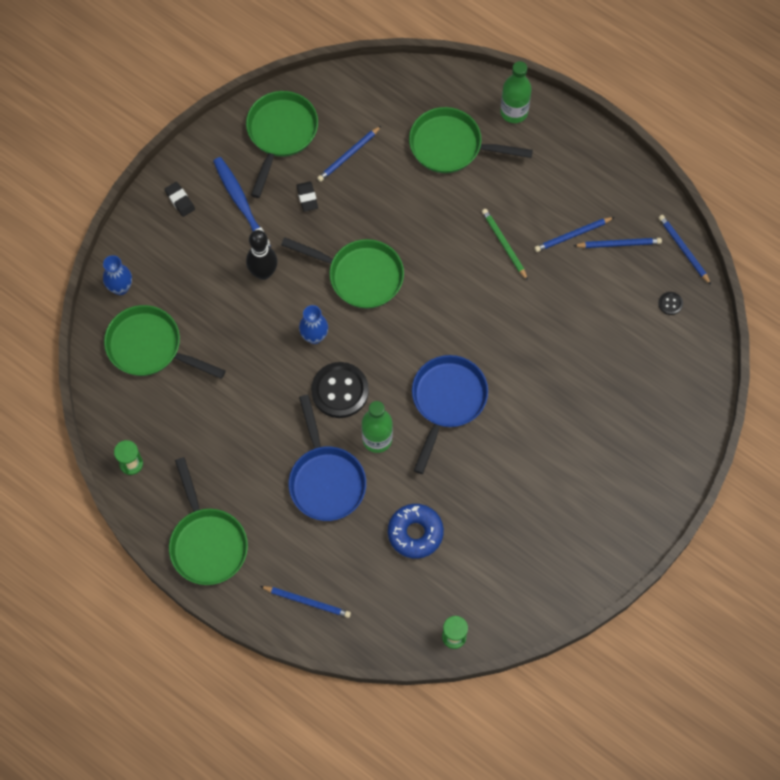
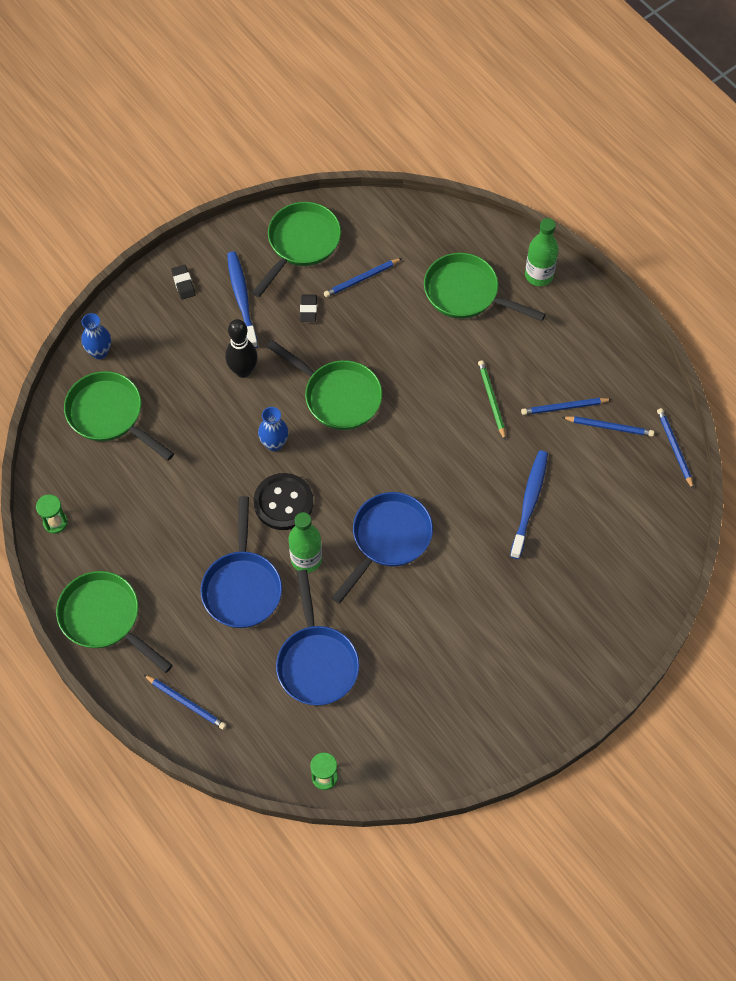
camera: 15 degrees right, 5 degrees down
green pan [169,457,248,585] -> green pan turned 135 degrees clockwise [56,571,173,673]
blue donut [388,504,444,559] -> blue pan [276,570,360,706]
black button [658,292,683,315] -> none
none -> blue toothbrush [510,451,548,559]

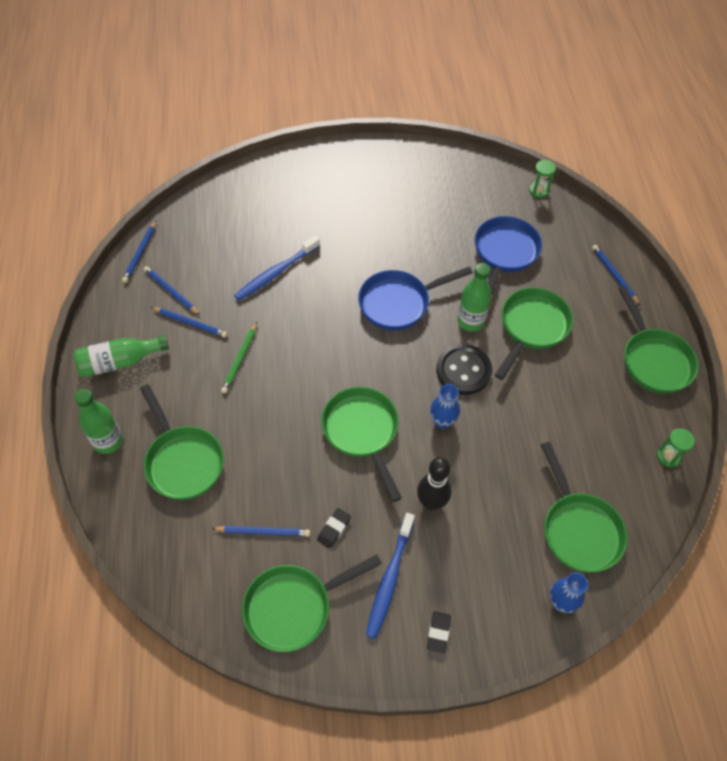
camera: 150 degrees left, 5 degrees down
blue pan [200,496,282,628] -> green pan [495,287,573,380]
none -> green bottle [74,335,169,377]

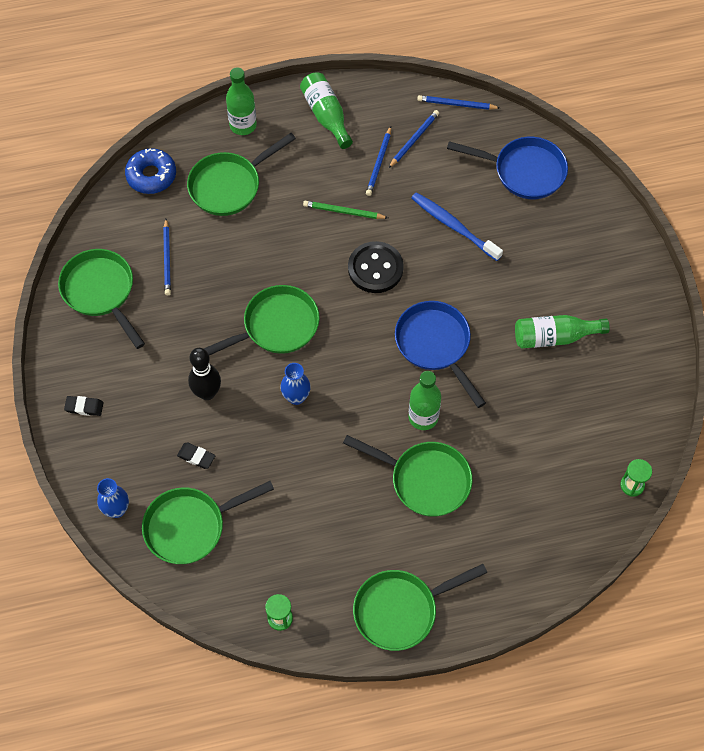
camera: 85 degrees right, 5 degrees up
black eraser [317,508,351,549] -> black eraser moved to [177,443,215,469]
blue toothbrush [366,513,415,639] -> none
black button [436,344,492,395] -> black button moved to [348,241,404,293]
blue pan [475,216,542,295] -> blue pan moved to [447,137,568,199]
blue pencil [592,245,640,305] -> none
none -> blue donut [125,148,176,194]
none -> green bottle [515,315,610,349]

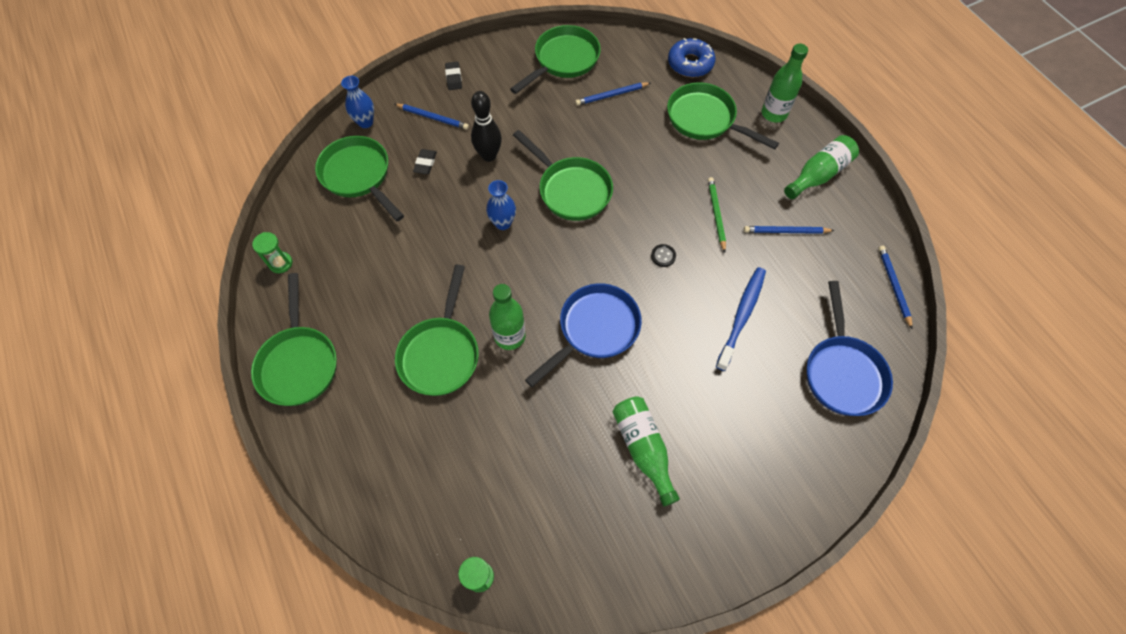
camera: 75 degrees right, 0 degrees up
black button [348,241,404,293] -> black button [651,244,676,267], size x0.43
green pan [353,564,487,651] -> green pan turned 150 degrees counterclockwise [251,273,337,406]
blue pencil [389,110,439,168] -> blue pencil moved to [395,104,469,130]

